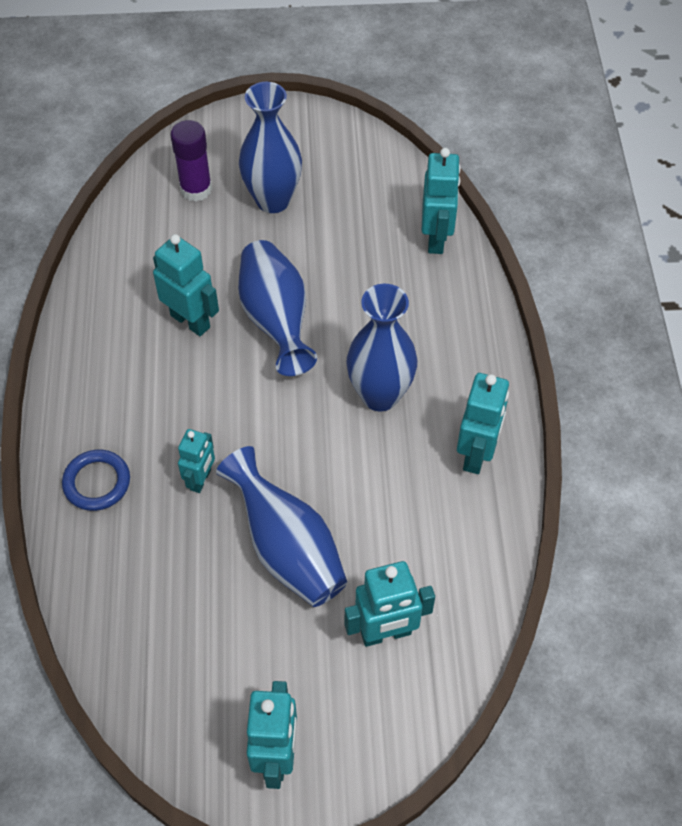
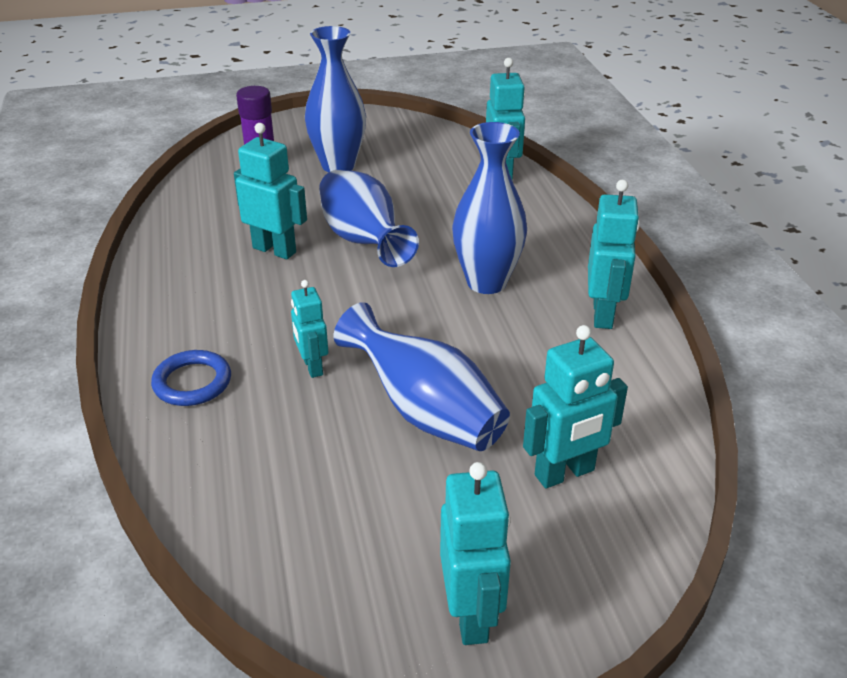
camera: 10 degrees left, 20 degrees down
turquoise robot [178,429,215,493] -> turquoise robot turned 150 degrees clockwise [291,280,328,378]

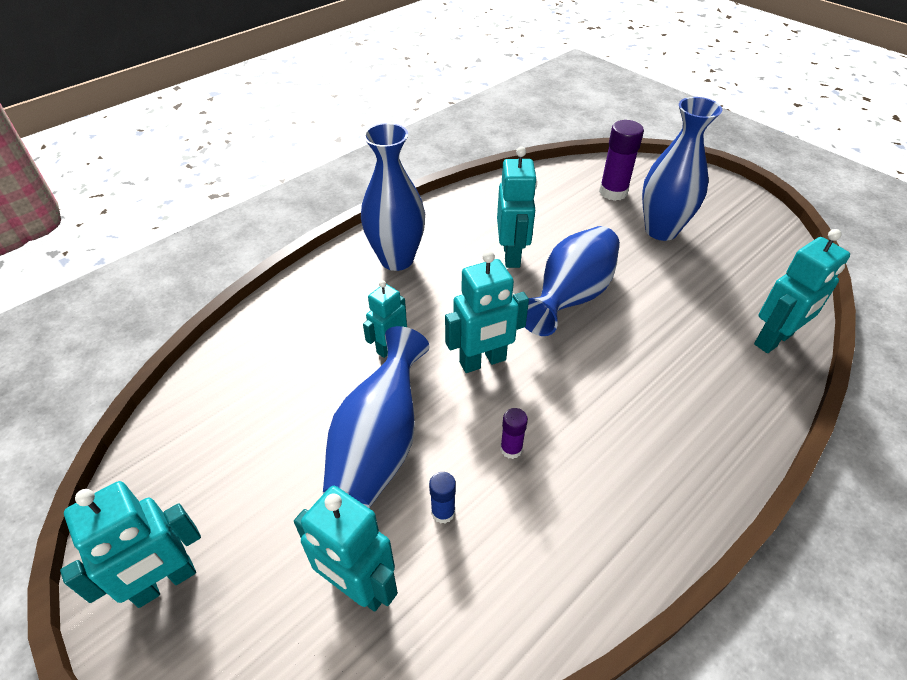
camera: 60 degrees right, 10 degrees up
blue ring [151,350,231,406] -> none
blue vase [452,122,527,294] -> blue vase moved to [361,123,425,271]
turquoise robot [588,180,640,329] -> turquoise robot moved to [445,251,529,373]
none -> blue glue stick [429,472,456,524]
none -> purple glue stick [500,408,528,459]

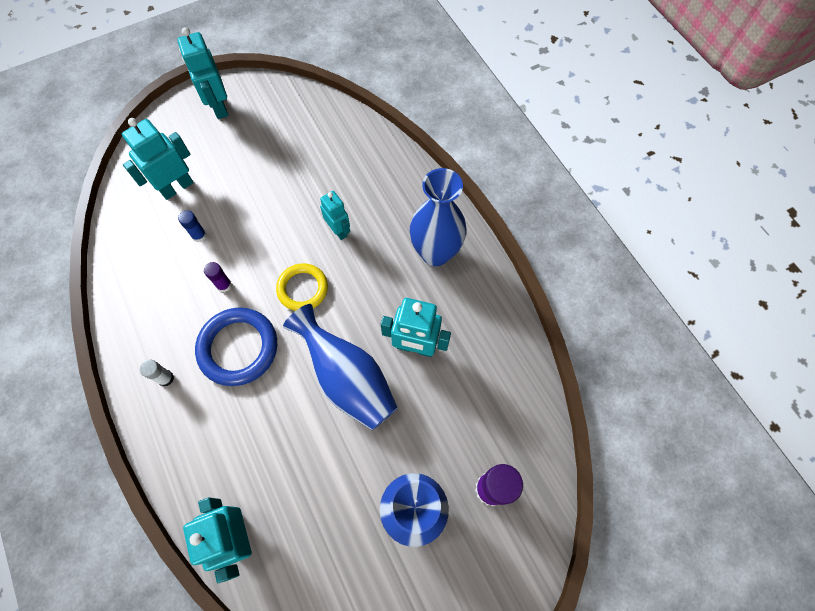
camera: 105 degrees right, 20 degrees up
blue vase [323,326,429,508] -> none
turquoise robot [445,251,529,373] -> yellow ring [276,263,328,311]
none -> white glue stick [140,360,174,387]
none -> blue ring [195,307,277,386]

